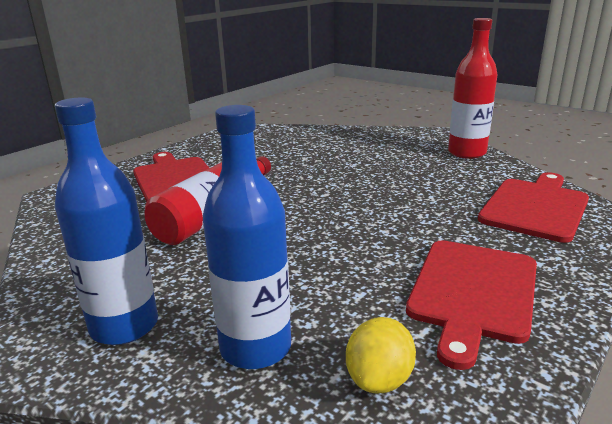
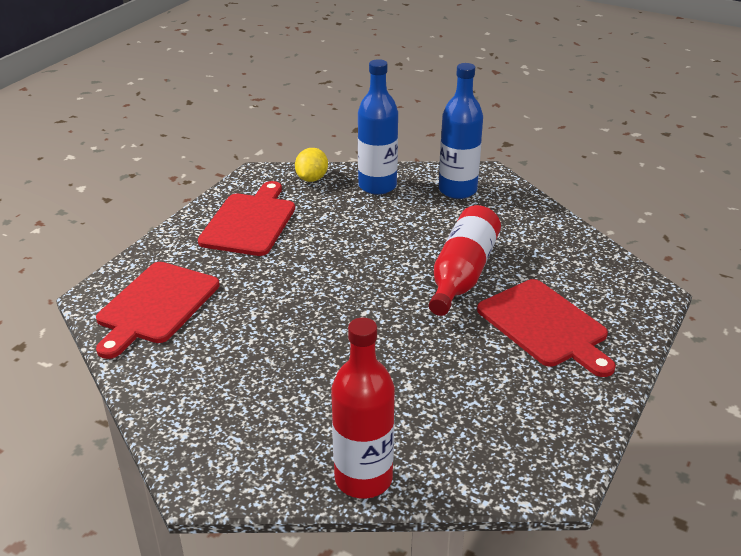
camera: 170 degrees right, 10 degrees up
red bottle [448,18,498,159] -> red bottle moved to [331,318,395,499]

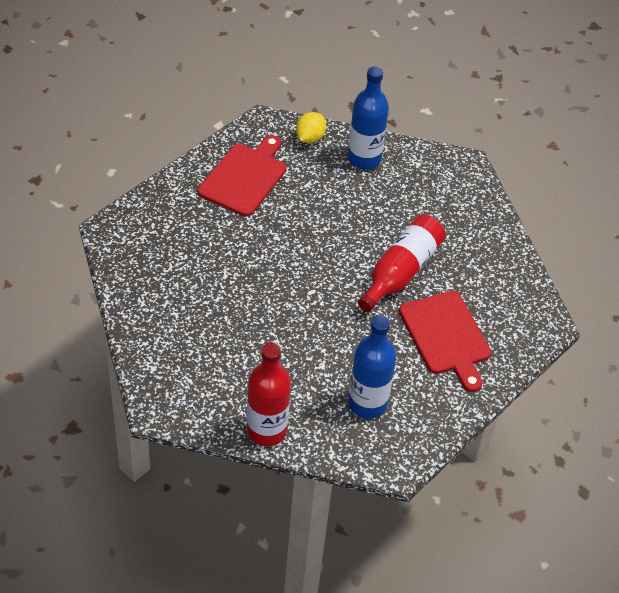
camera: 10 degrees right, 15 degrees up
red cutting board [96,262,219,359] -> none
blue bottle [439,63,483,199] -> blue bottle moved to [348,315,396,419]

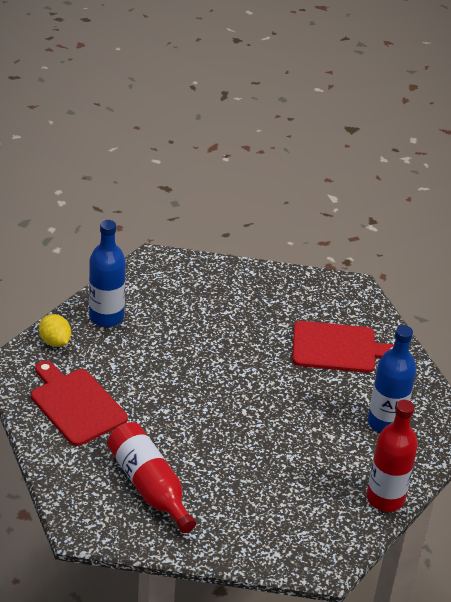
camera: 65 degrees left, 10 degrees down
red bottle [358,215,446,312] -> red bottle moved to [107,422,196,533]

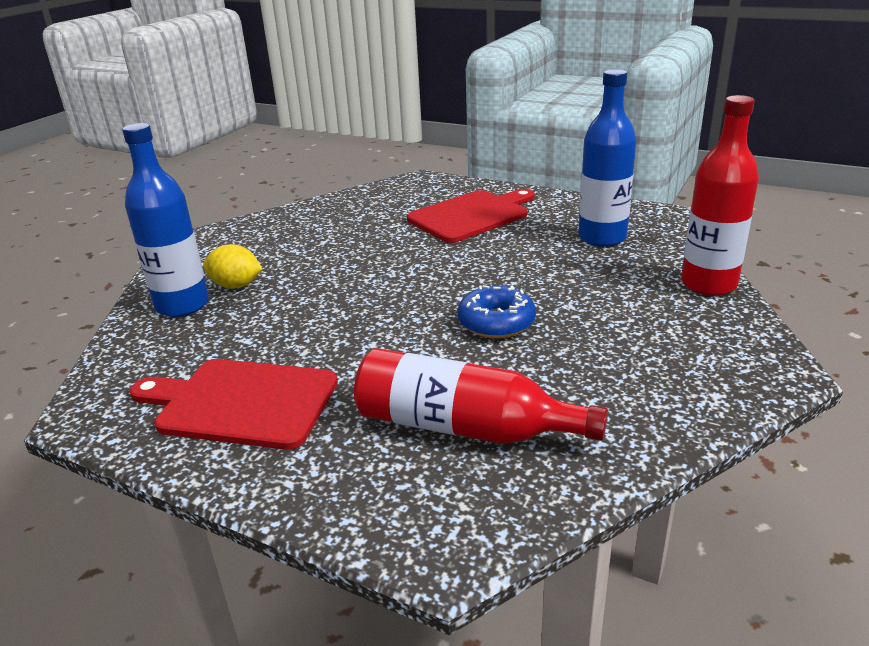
camera: 35 degrees left, 10 degrees down
yellow lemon [39,314,71,347] -> yellow lemon moved to [203,244,262,289]
none -> blue donut [457,285,536,338]

